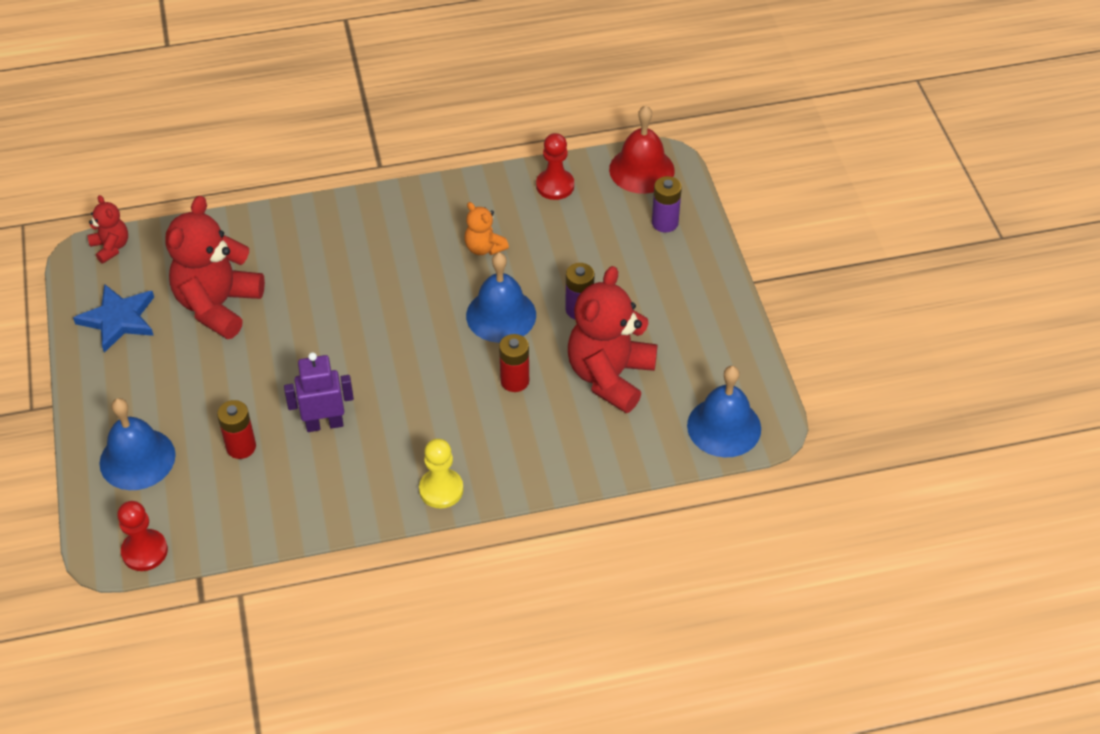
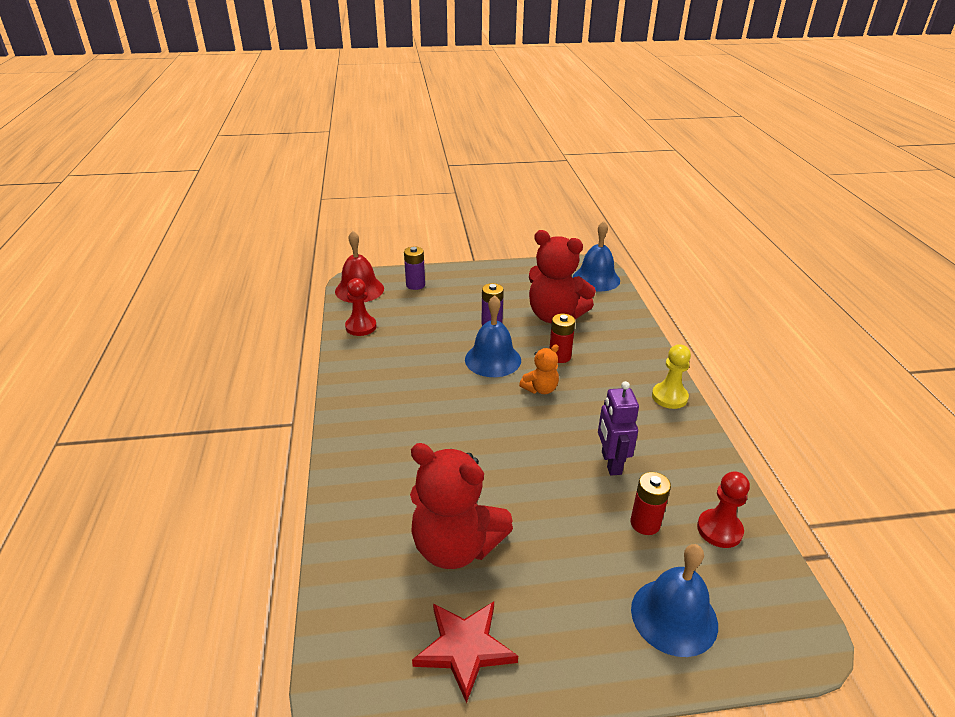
camera: 85 degrees left, 15 degrees down
blue star [73,284,154,353] -> red star [412,602,518,703]
red teddy bear [87,195,128,264] -> none
red pawn [117,501,168,571] -> red pawn moved to [697,471,750,548]
orange teddy bear [465,202,509,255] -> orange teddy bear moved to [519,344,559,394]

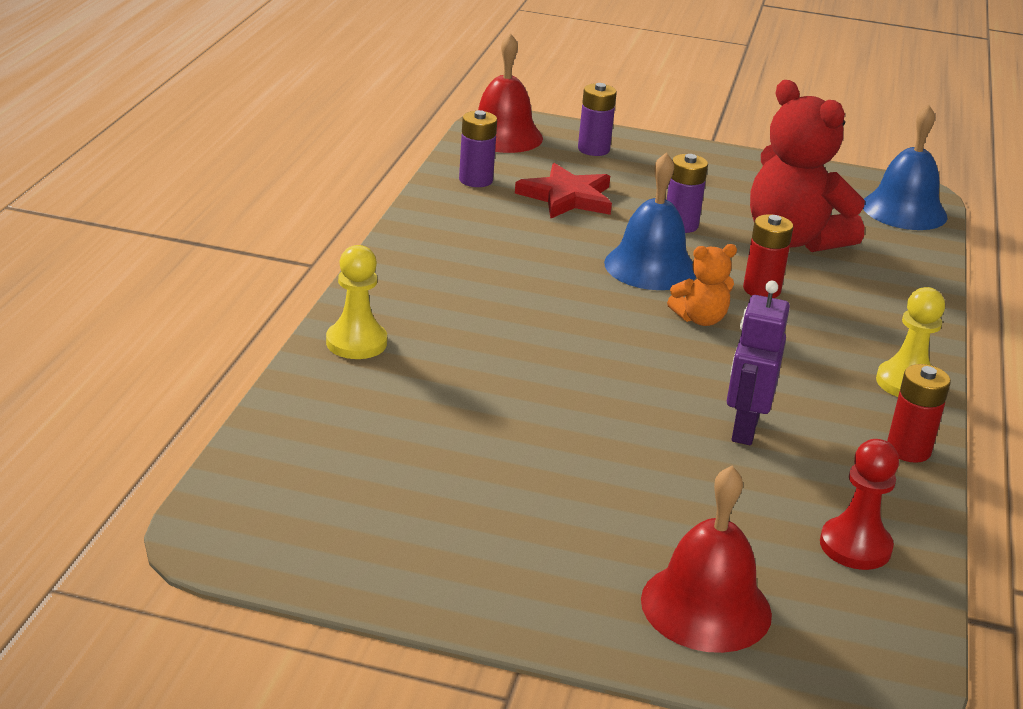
camera: 20 degrees right, 5 degrees down
red pawn [345,278,377,336] -> purple battery [459,110,497,187]
red teddy bear [410,443,513,569] -> none
red star [412,602,518,703] -> red star moved to [515,163,612,219]
red battery [630,472,671,535] -> red battery moved to [887,364,951,463]
blue bell [631,544,718,657] -> red bell [641,466,772,653]
none -> yellow pawn [326,245,387,359]

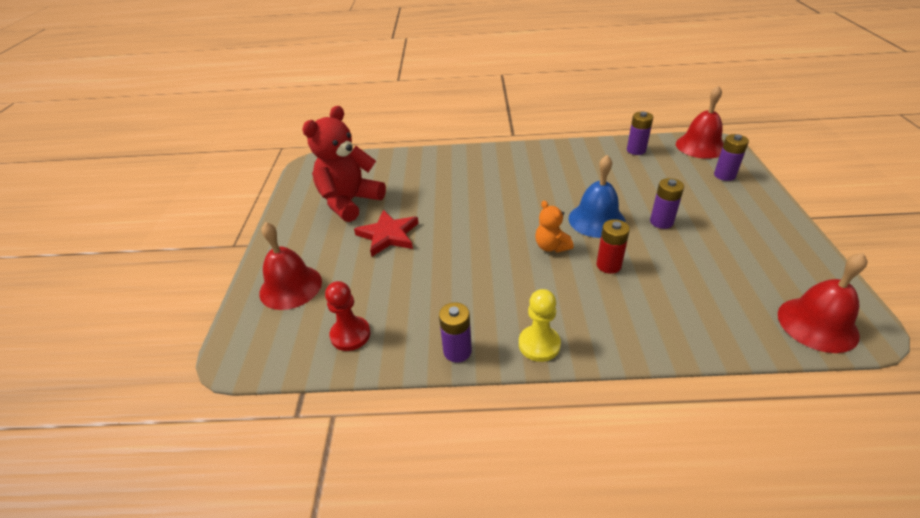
camera: 80 degrees right, 10 degrees up
yellow pawn [326,245,387,359] -> none
red star [515,163,612,219] -> red star moved to [354,210,419,257]
purple robot [727,281,790,445] -> none
red teddy bear [750,80,865,252] -> red teddy bear moved to [302,106,386,222]
blue bell [863,105,947,230] -> red bell [778,253,867,353]
red battery [887,364,951,463] -> purple battery [439,302,472,362]

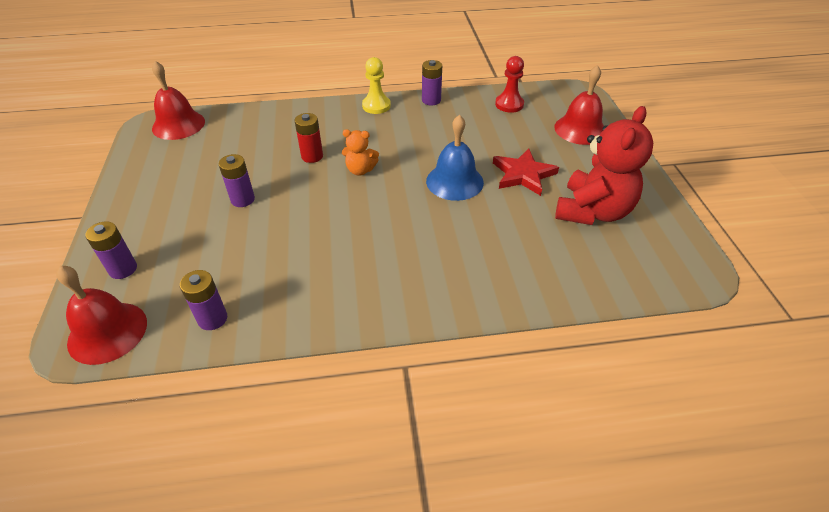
camera: 170 degrees right, 5 degrees up
orange teddy bear [535,201,573,253] -> orange teddy bear turned 135 degrees clockwise [342,129,379,175]
blue bell [569,155,626,238] -> blue bell moved to [426,115,484,201]

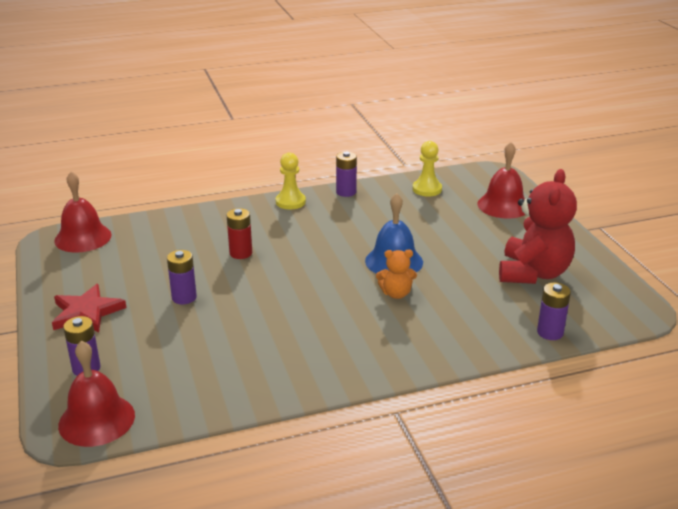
camera: 10 degrees left, 15 degrees down
purple battery [180,270,227,330] -> purple battery moved to [537,283,571,340]
orange teddy bear [342,129,379,175] -> orange teddy bear moved to [376,250,417,299]
red star [493,149,559,196] -> red star moved to [52,284,126,333]
red pawn [495,56,524,113] -> yellow pawn [413,141,442,196]

